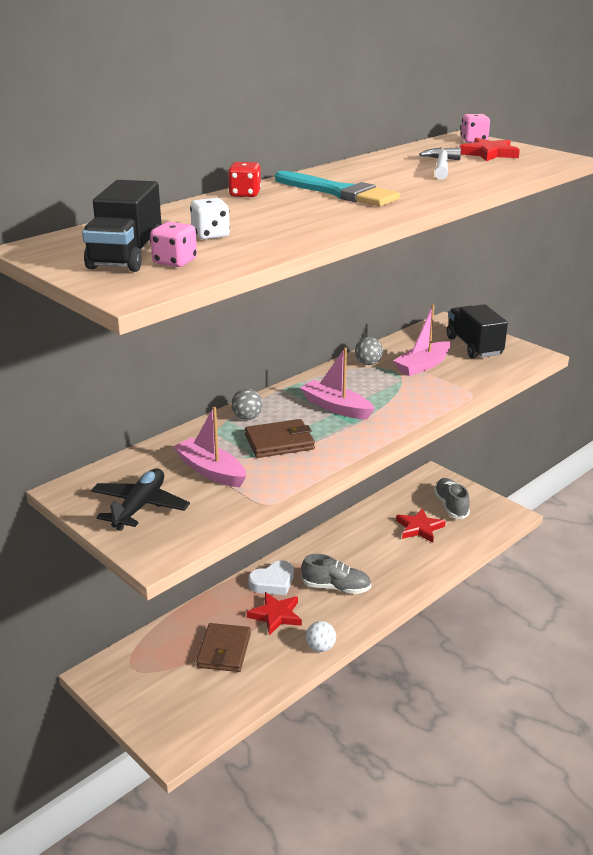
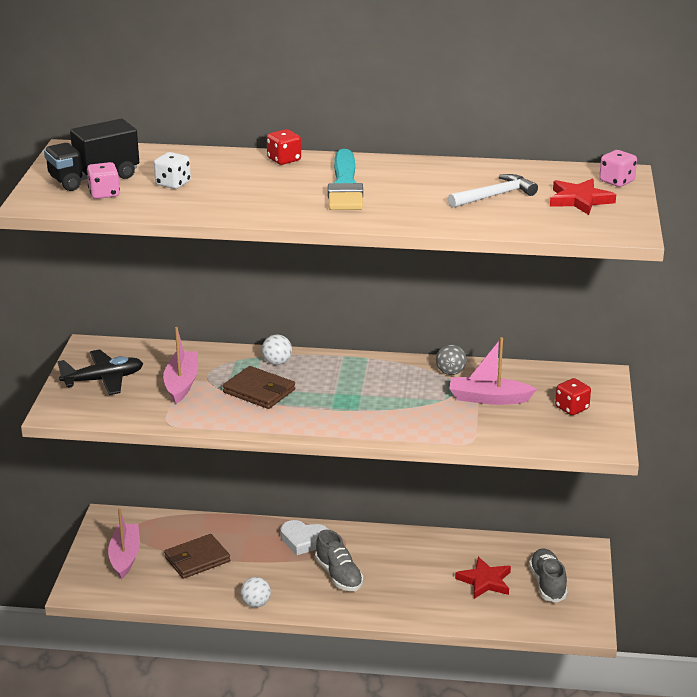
camera: 50 degrees right, 0 degrees up
grey ball [231,389,263,420] -> white ball [262,334,292,365]
red star [247,592,302,636] -> none
pink boat [300,348,375,420] -> pink boat moved to [108,509,140,579]
grey shoe [434,478,470,519] -> grey shoe turned 45 degrees counterclockwise [529,548,567,603]
black truck [447,304,508,359] -> red dice [555,378,591,415]

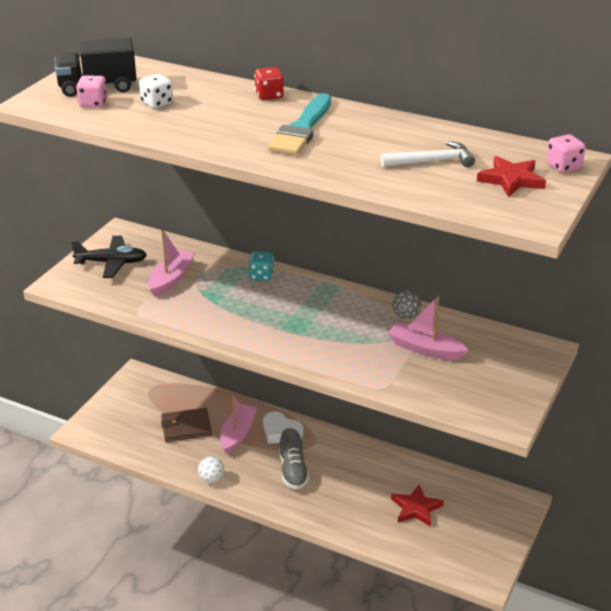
camera: 20 degrees right, 5 degrees up
pink boat [108,509,140,579] -> pink boat moved to [220,394,257,454]
brown wallet [223,366,295,409] -> none
white ball [262,334,292,365] -> turquoise dice [248,251,274,281]
grey shoe [529,548,567,603] -> none
red dice [555,378,591,415] -> none

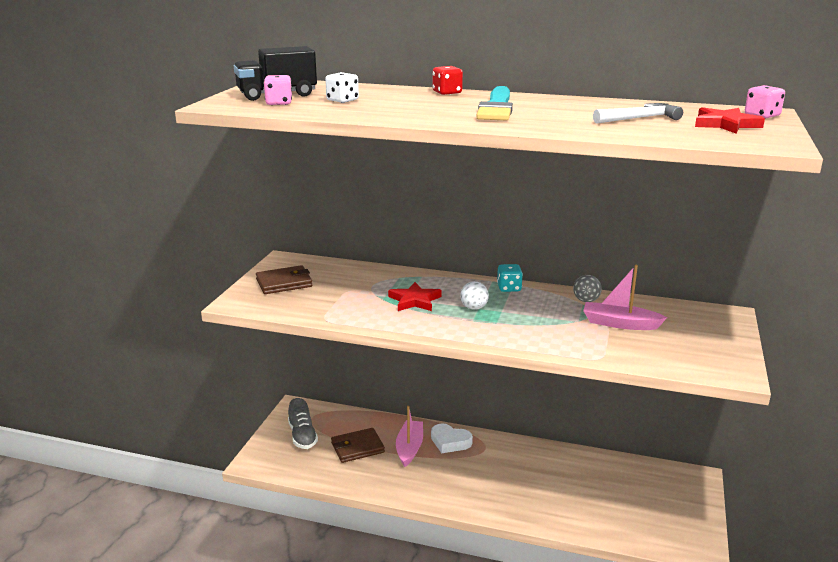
camera: 10 degrees left, 10 degrees down
black plane [71,236,147,278] -> brown wallet [256,265,312,294]
pink boat [148,230,195,297] -> none
white ball [198,457,224,483] -> white ball moved to [460,281,489,310]
turquoise dice [248,251,274,281] -> turquoise dice moved to [497,264,523,292]
grey shoe [279,428,309,490] -> grey shoe moved to [288,398,318,449]
red star [391,485,444,527] -> red star moved to [388,282,442,311]

